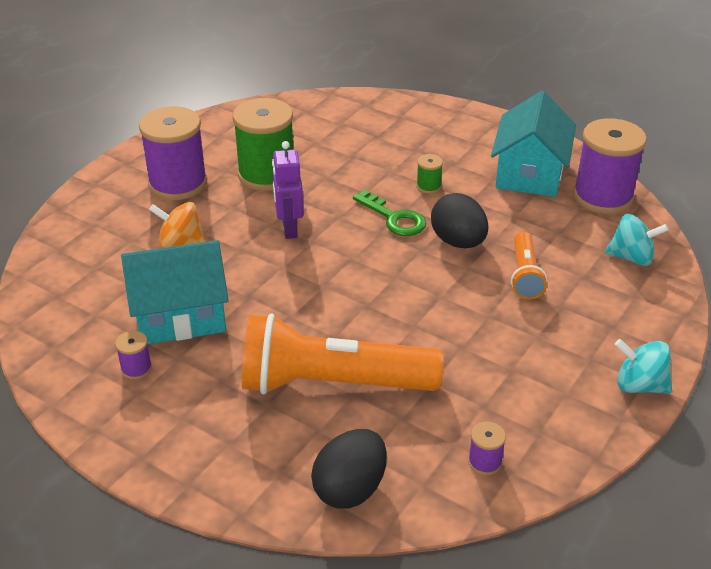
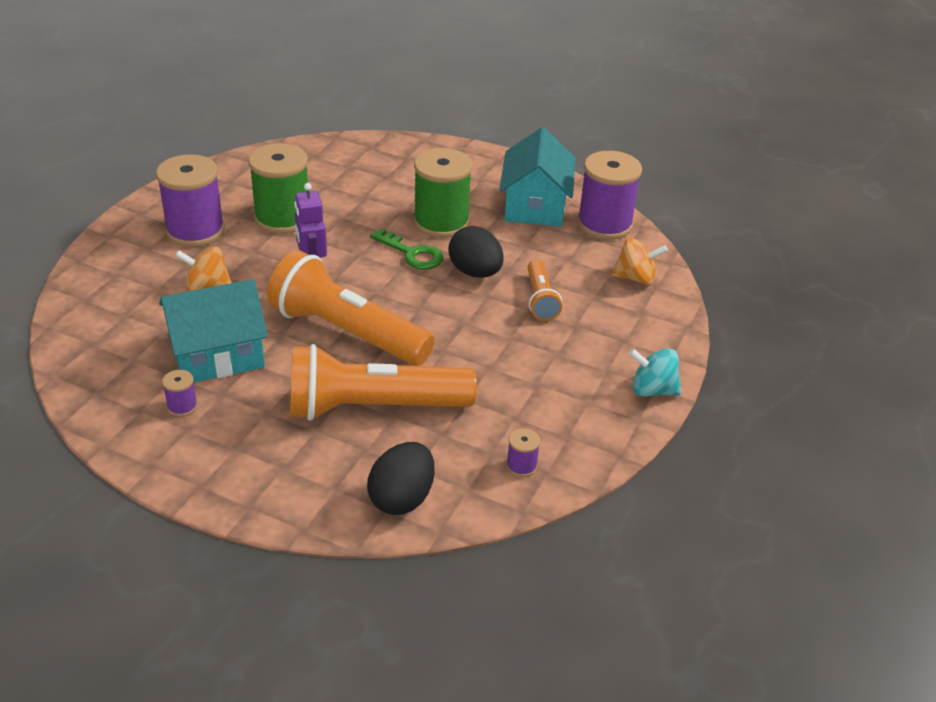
camera: 10 degrees left, 0 degrees up
green spool [416,154,443,194] -> green spool [413,148,472,238], size x2.34
turquoise spinning top [605,214,669,266] -> orange spinning top [611,238,668,285]
none -> orange flashlight [267,250,435,366]

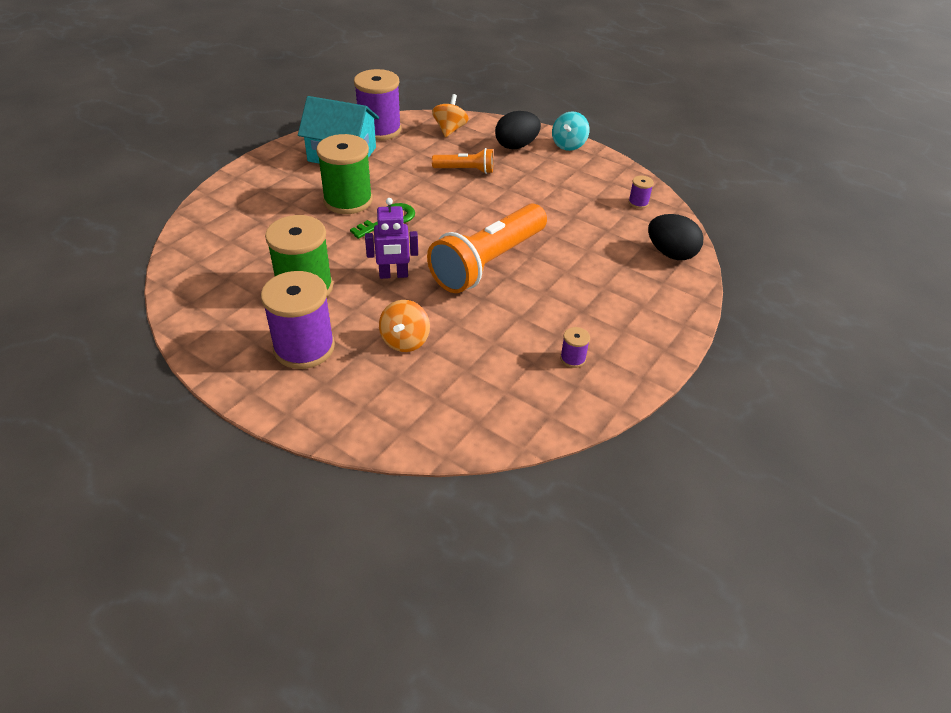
camera: 80 degrees left, 5 degrees up
turquoise house [159,279,268,383] -> none
orange flashlight [290,344,477,421] -> none
black egg [448,226,504,278] -> black egg moved to [495,111,541,149]

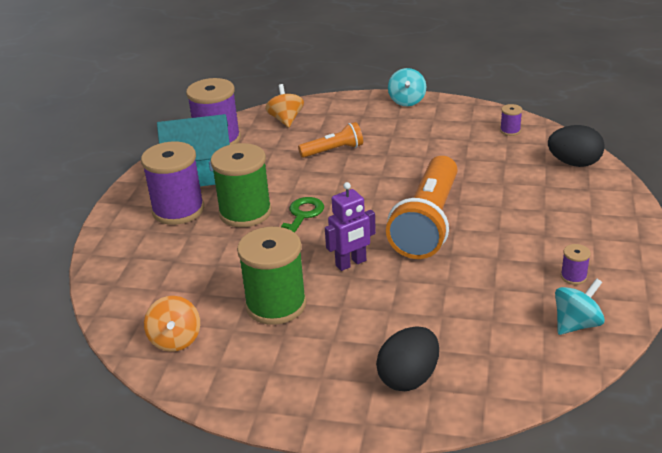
camera: 20 degrees left, 10 degrees down
purple spool [261,271,335,369] -> purple spool moved to [141,142,204,225]
orange spinning top [379,300,430,352] -> orange spinning top moved to [144,296,200,352]
black egg [495,111,541,149] -> black egg moved to [376,326,439,391]
none -> turquoise spinning top [555,278,605,335]

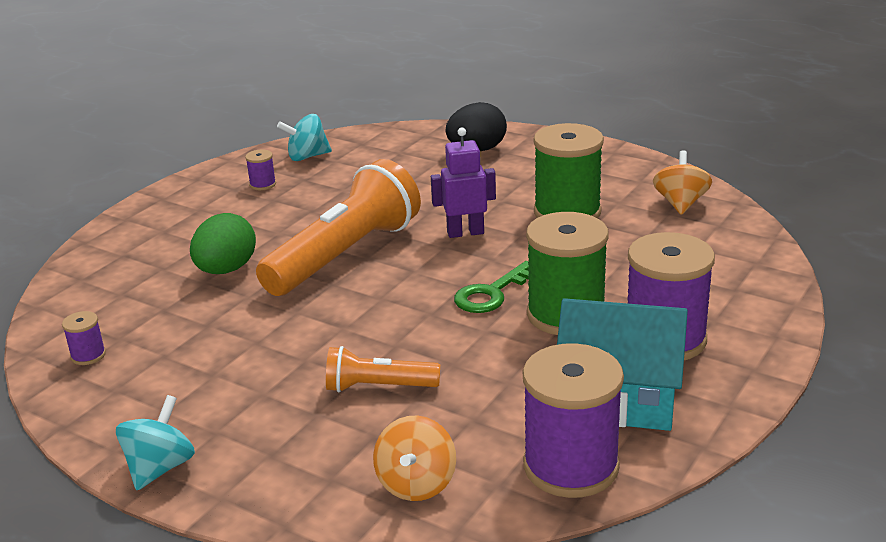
camera: 160 degrees left, 5 degrees down
black egg [548,125,605,167] -> none
none -> green egg [190,213,256,274]

